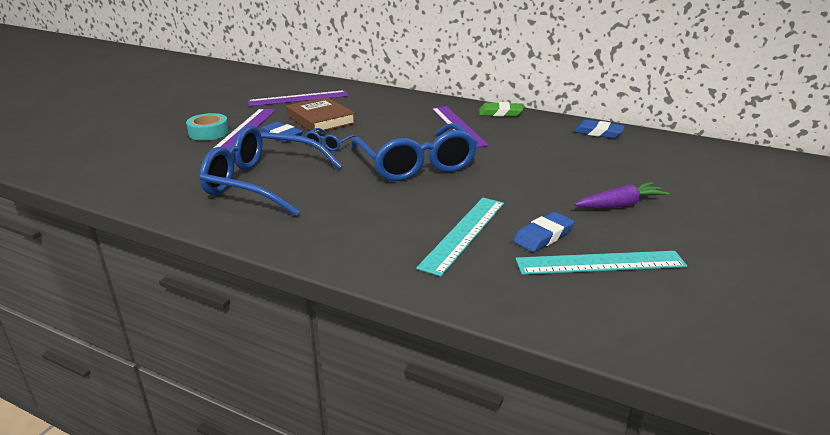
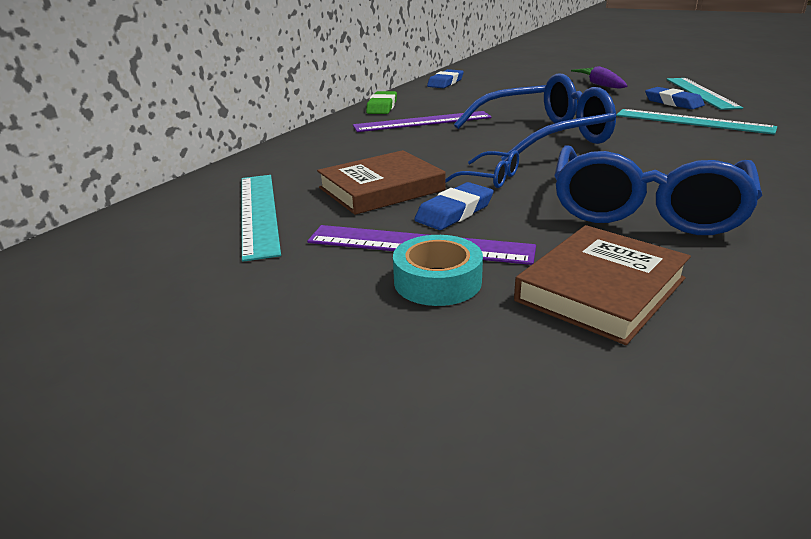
camera: 85 degrees left, 0 degrees up
purple ruler [248,90,349,106] -> turquoise ruler [242,175,281,262]
none -> brown book [514,225,691,345]

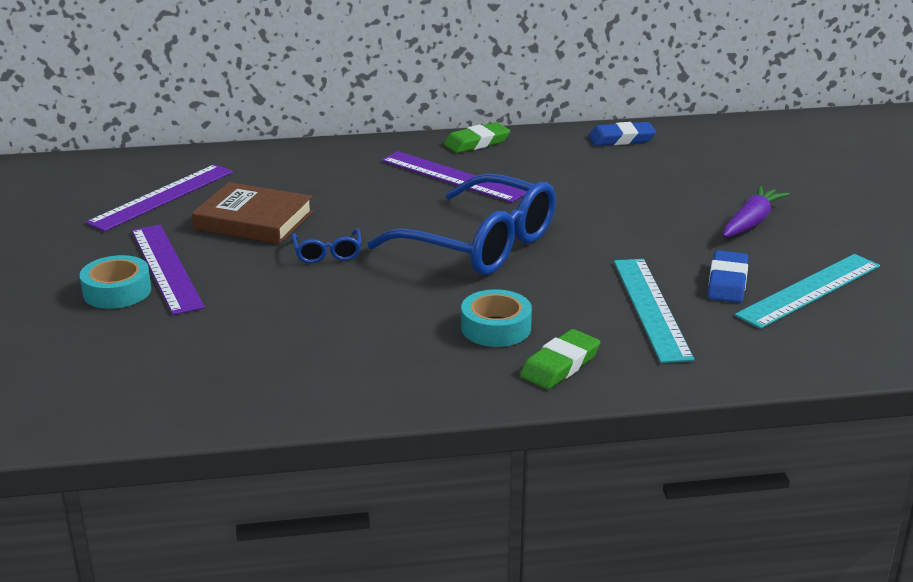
camera: 50 degrees right, 0 degrees up
turquoise ruler [242,175,281,262] -> purple ruler [86,164,233,232]
blue eraser [414,182,494,230] -> none
brown book [514,225,691,345] -> none
blue glasses [554,145,762,235] -> none
none -> turquoise tape [461,289,532,347]
none -> green eraser [520,329,600,389]

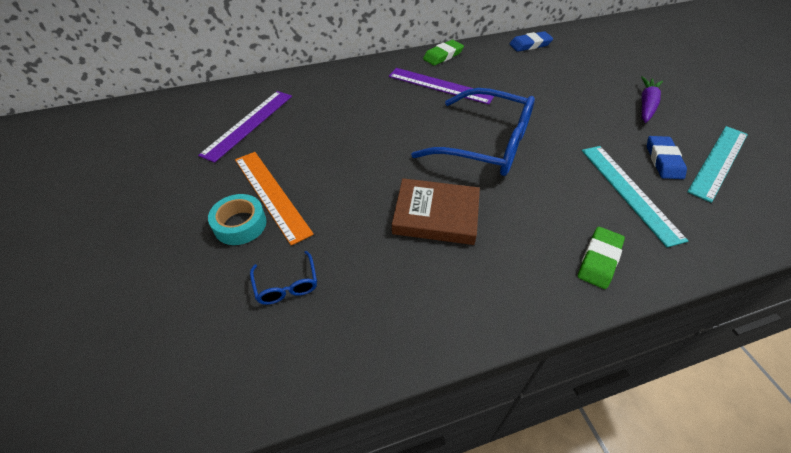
camera: 10 degrees left, 20 degrees up
purple ruler [132,225,205,315] -> orange ruler [235,152,314,246]
brown book [192,182,313,244] -> brown book moved to [392,178,480,245]
blue glasses [292,228,361,263] -> blue glasses moved to [250,251,317,305]
turquoise tape [461,289,532,347] -> none

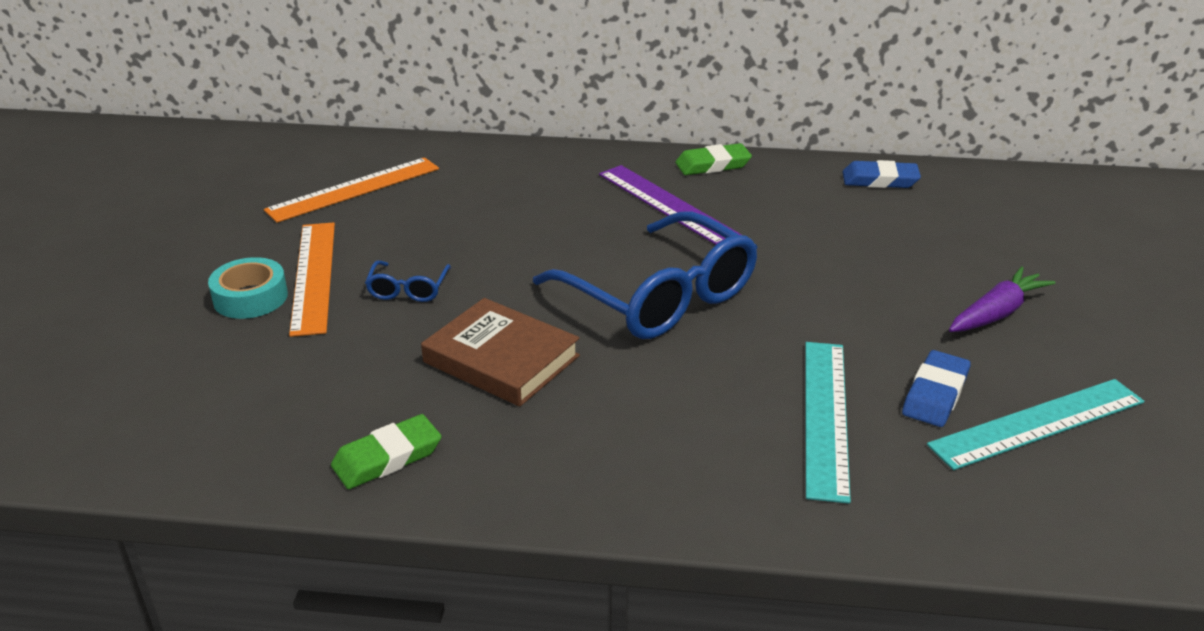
camera: 25 degrees right, 15 degrees down
purple ruler [198,91,292,163] -> orange ruler [264,157,439,223]
blue glasses [250,251,317,305] -> blue glasses moved to [365,260,451,302]
green eraser [578,227,625,289] -> green eraser moved to [331,414,441,489]

